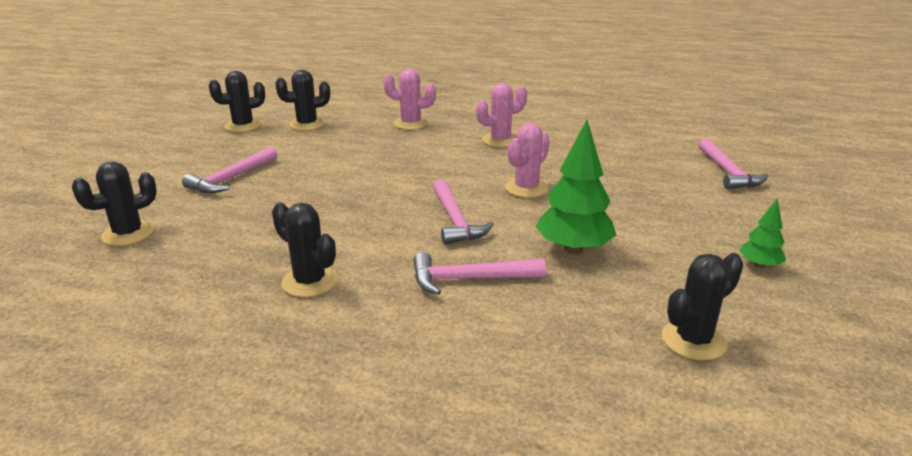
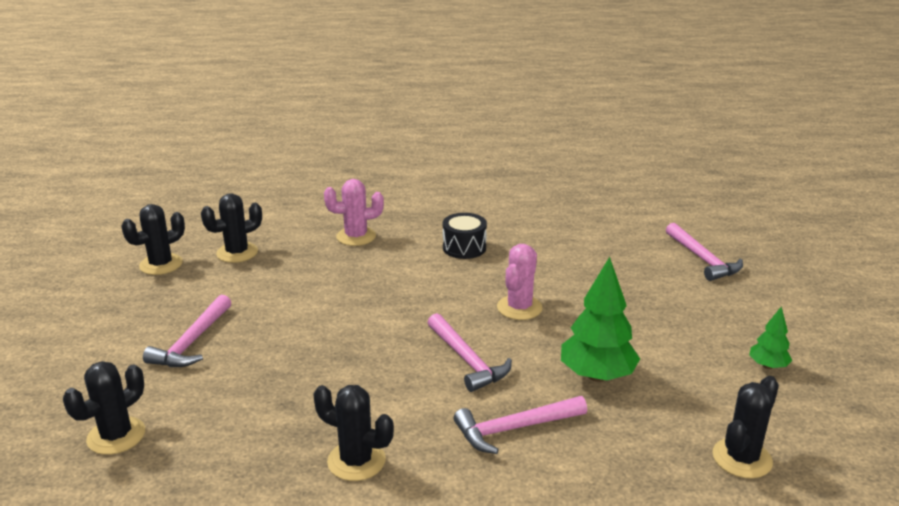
camera: 15 degrees left, 0 degrees up
pink cactus [476,83,527,147] -> black drum [443,213,487,259]

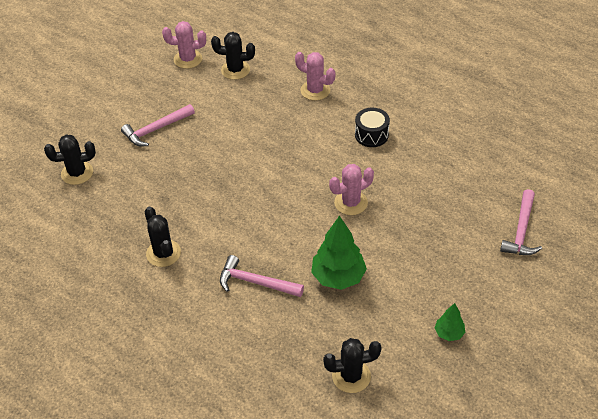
camera: 40 degrees right, 20 degrees up
black cactus [121,204,185,275] -> pink cactus [162,21,206,69]
pink hammer [427,313,512,392] -> none

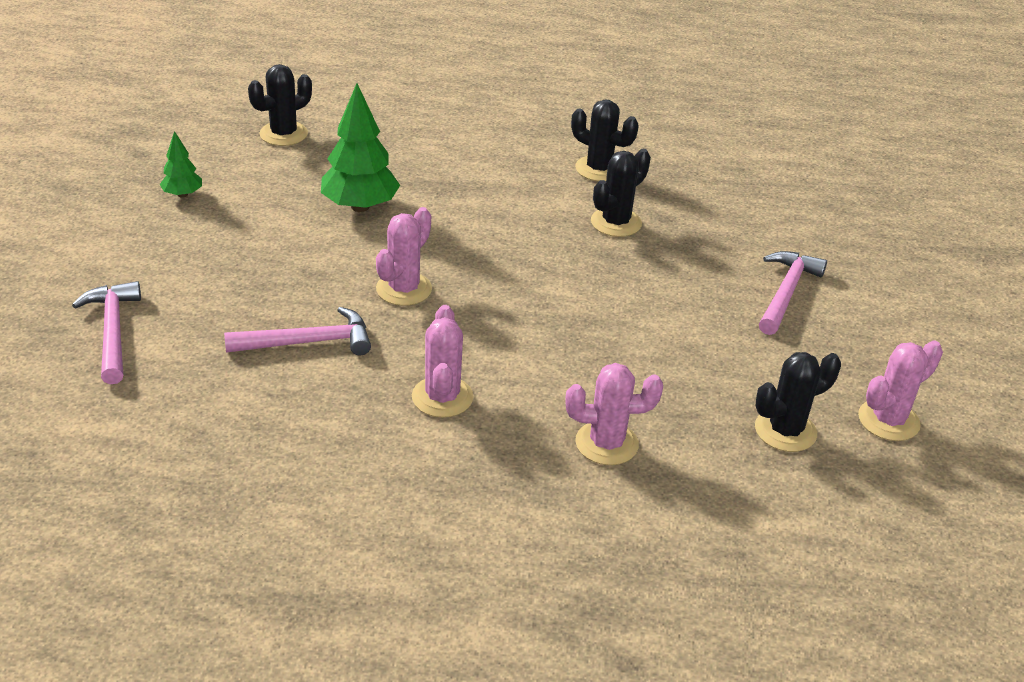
camera: 145 degrees right, 10 degrees down
black cactus [44,135,96,185] -> black cactus moved to [591,149,651,237]
pink hammer [220,255,304,297] -> pink hammer moved to [224,307,371,355]
black drum [355,108,390,147] -> pink cactus [412,305,474,418]

